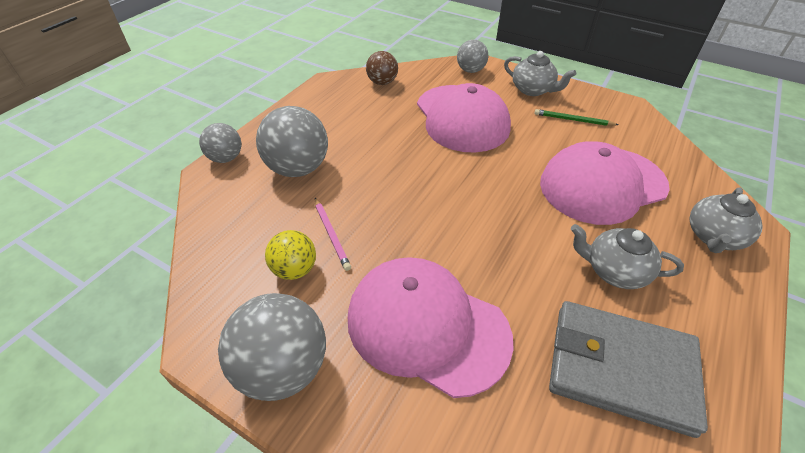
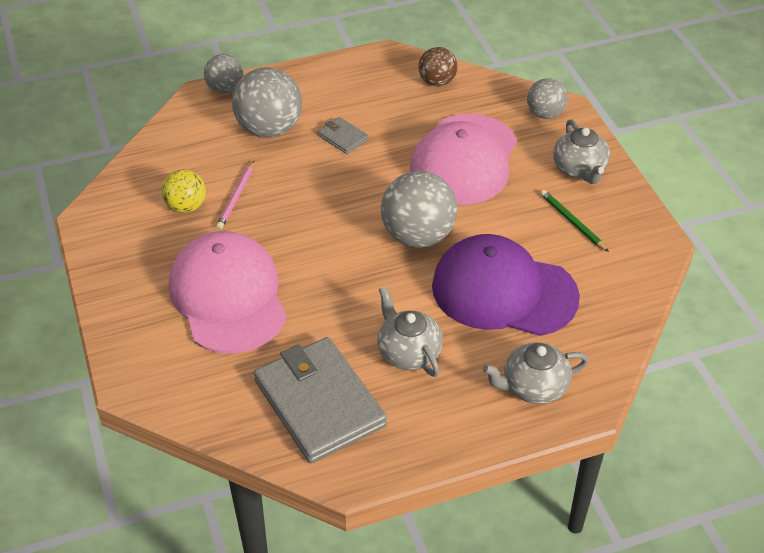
camera: 40 degrees right, 0 degrees up
grey ball [218,293,326,401] -> grey ball moved to [381,171,457,248]
pink cap [540,141,670,225] -> purple cap [432,234,580,336]
none -> grey wallet [318,117,368,154]

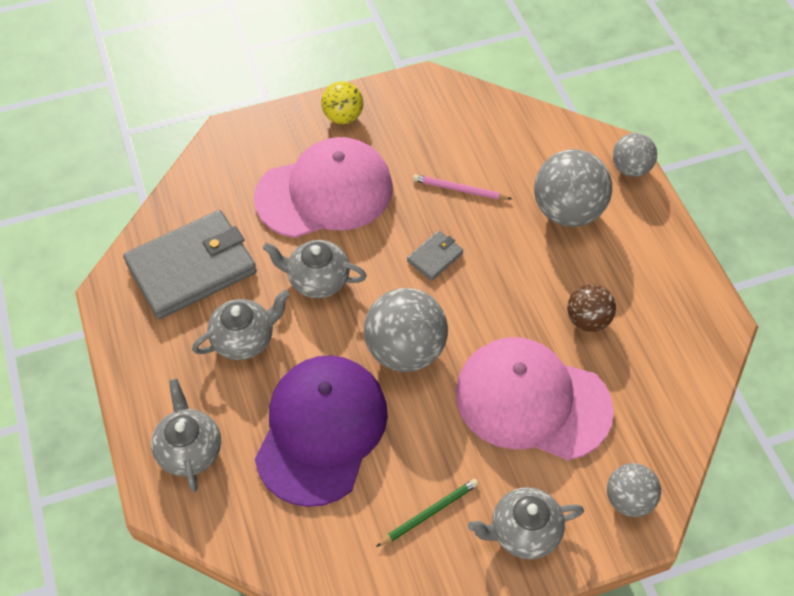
camera: 90 degrees right, 10 degrees up
yellow ball [162,169,206,213] -> yellow ball moved to [321,81,363,124]
grey wallet [318,117,368,154] -> grey wallet moved to [407,231,464,281]
brown ball [418,47,457,87] -> brown ball moved to [567,284,616,332]
none -> grey teapot [263,240,367,298]

